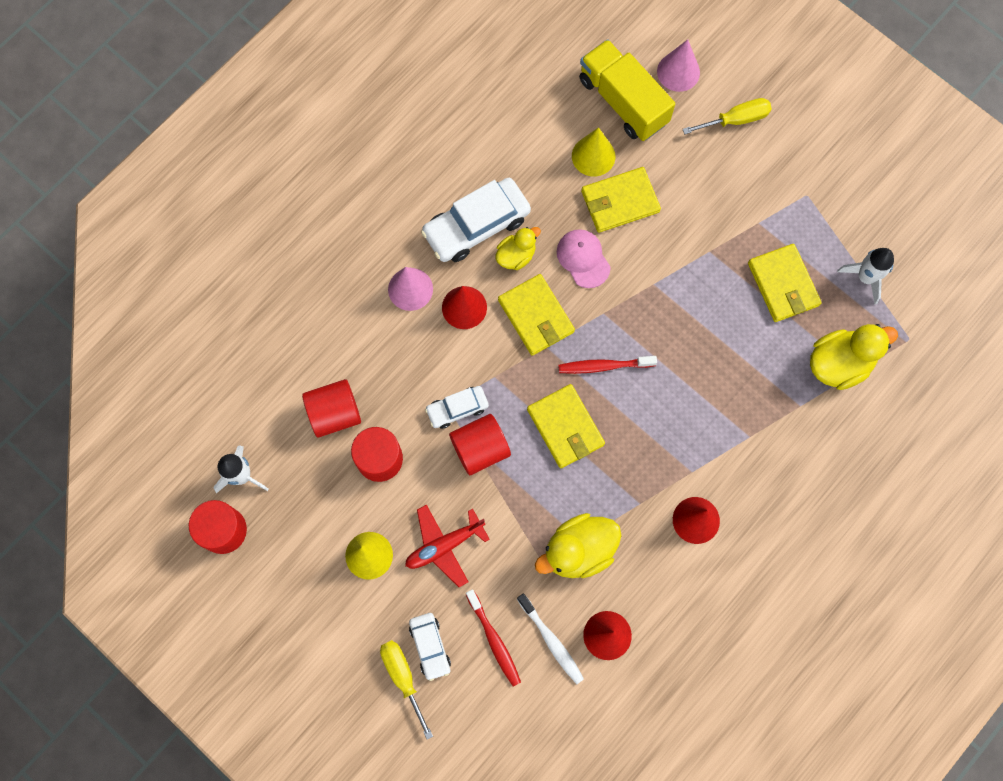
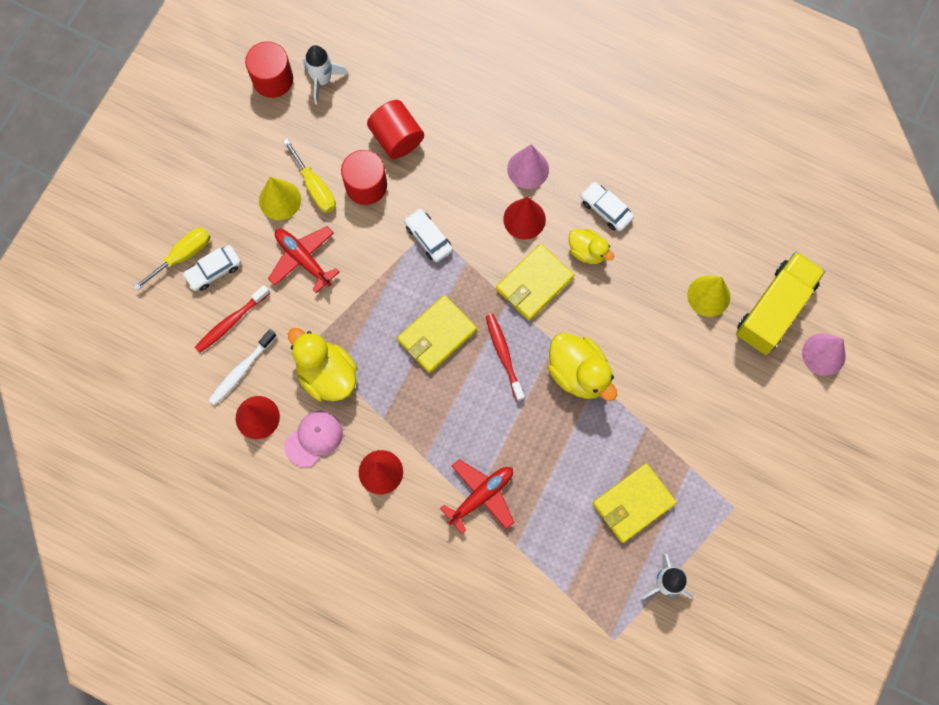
camera: 75 degrees right, 0 degrees up
white car [421,178,531,262] -> white car [581,182,634,232], size x0.55
red cylinder [449,414,511,475] -> none
pink cap [557,229,611,288] -> pink cap moved to [284,411,343,467]
yellow wallet [581,167,661,233] -> none
yellow screwdriver [683,98,772,134] -> yellow screwdriver moved to [283,139,336,213]
yellow duck [810,324,898,390] -> yellow duck moved to [548,333,617,401]
none -> red plane [440,459,514,534]

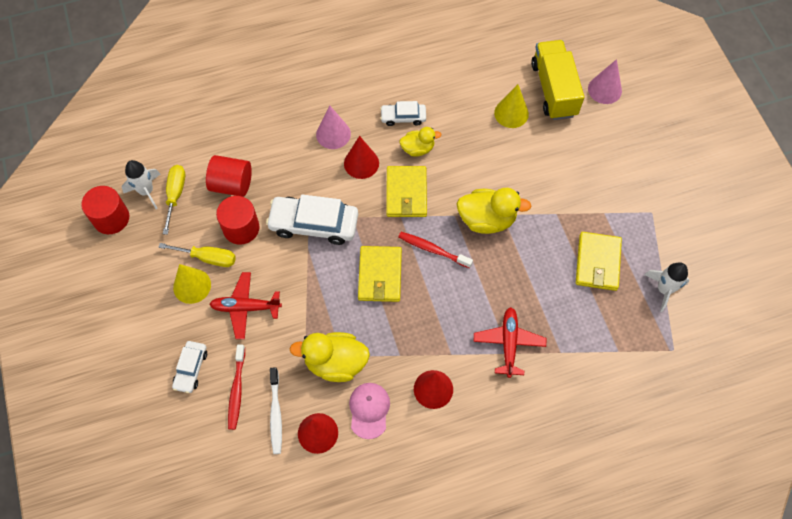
camera: 45 degrees left, 10 degrees down
yellow screwdriver [134,228,210,291] -> yellow screwdriver moved to [163,165,185,235]
white car [404,209,453,262] -> white car [266,194,358,245], size x1.82

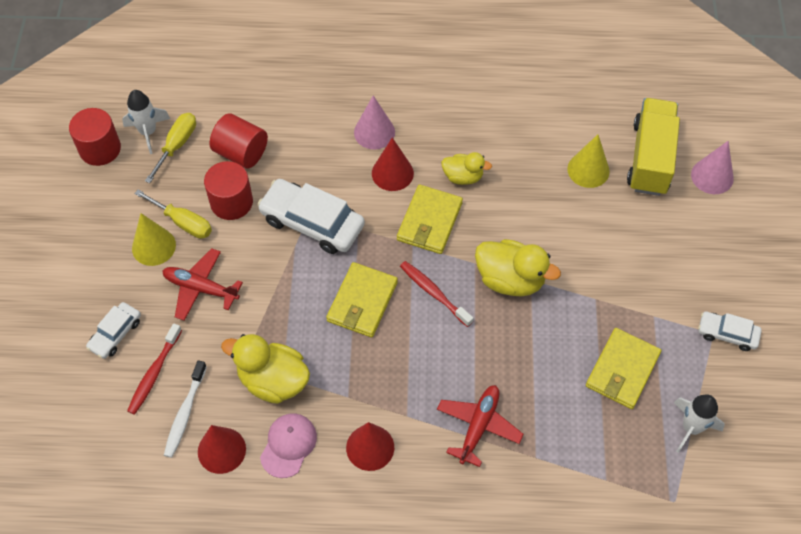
camera: 20 degrees right, 5 degrees down
white car [380,101,426,126] -> white car moved to [698,312,762,351]

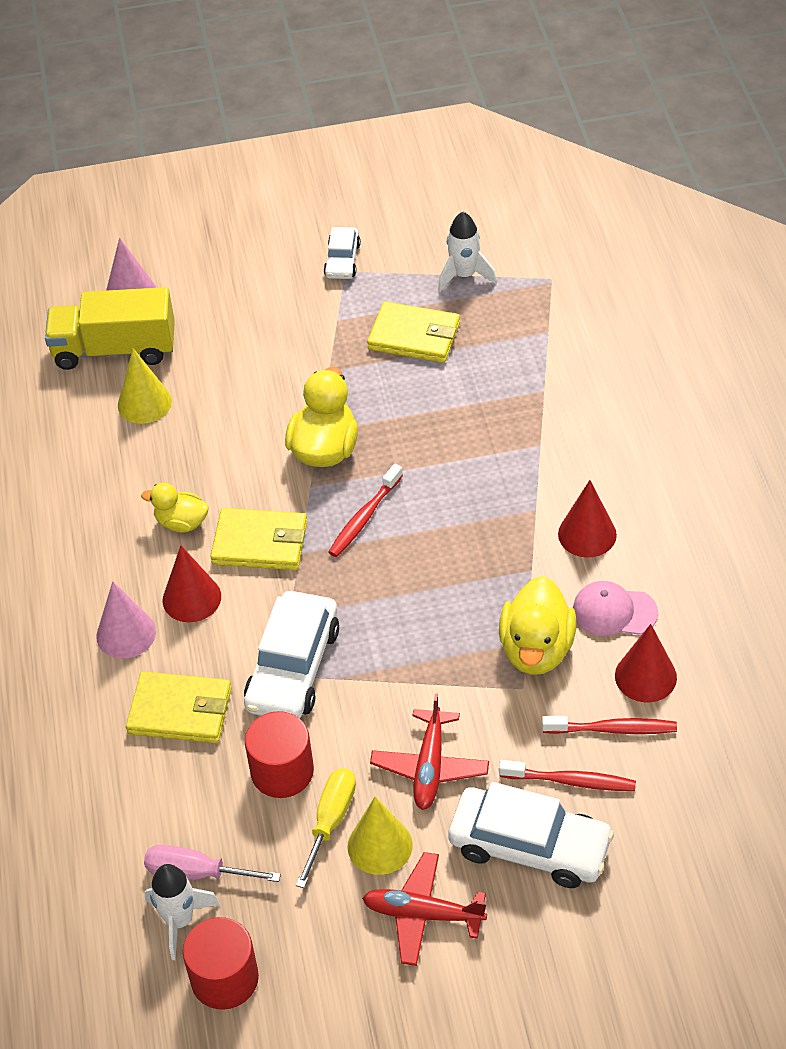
camera: 100 degrees left, 10 degrees down
white car [86,302,141,359] -> white car [448,782,614,888], size x1.82
yellow screwdriver [145,113,196,183] -> pink screwdriver [144,845,281,882]
white toothbrush [164,360,207,458] -> red toothbrush [542,716,677,734]
red cylinder [210,113,268,168] -> none
yellow wallet [326,262,398,337] -> yellow wallet moved to [126,672,232,743]
red plane [437,385,524,467] -> red plane moved to [362,852,487,966]
yellow duck [441,152,492,185] -> yellow duck turned 75 degrees counterclockwise [141,483,209,532]

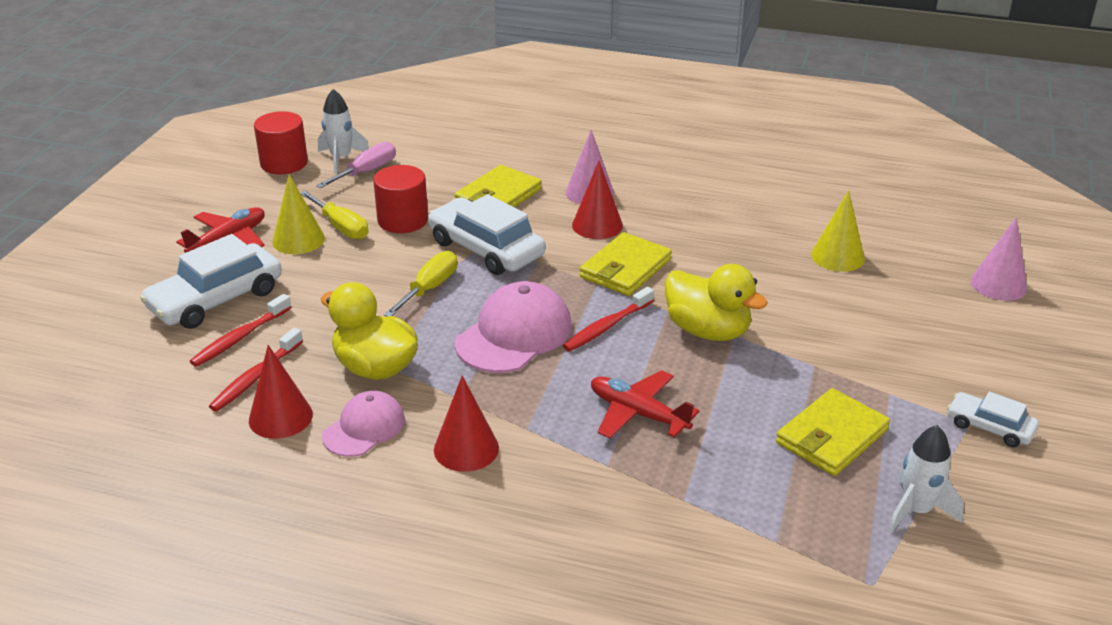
camera: 115 degrees right, 15 degrees down
yellow truck [45,287,175,370] -> none
yellow duck [141,483,209,532] -> none
red toothbrush [328,464,403,557] -> red toothbrush turned 105 degrees counterclockwise [563,287,654,352]
red plane [370,693,489,810] -> red plane moved to [591,370,700,439]
none -> yellow screwdriver [384,251,457,316]
none -> pink cap [455,281,572,373]

